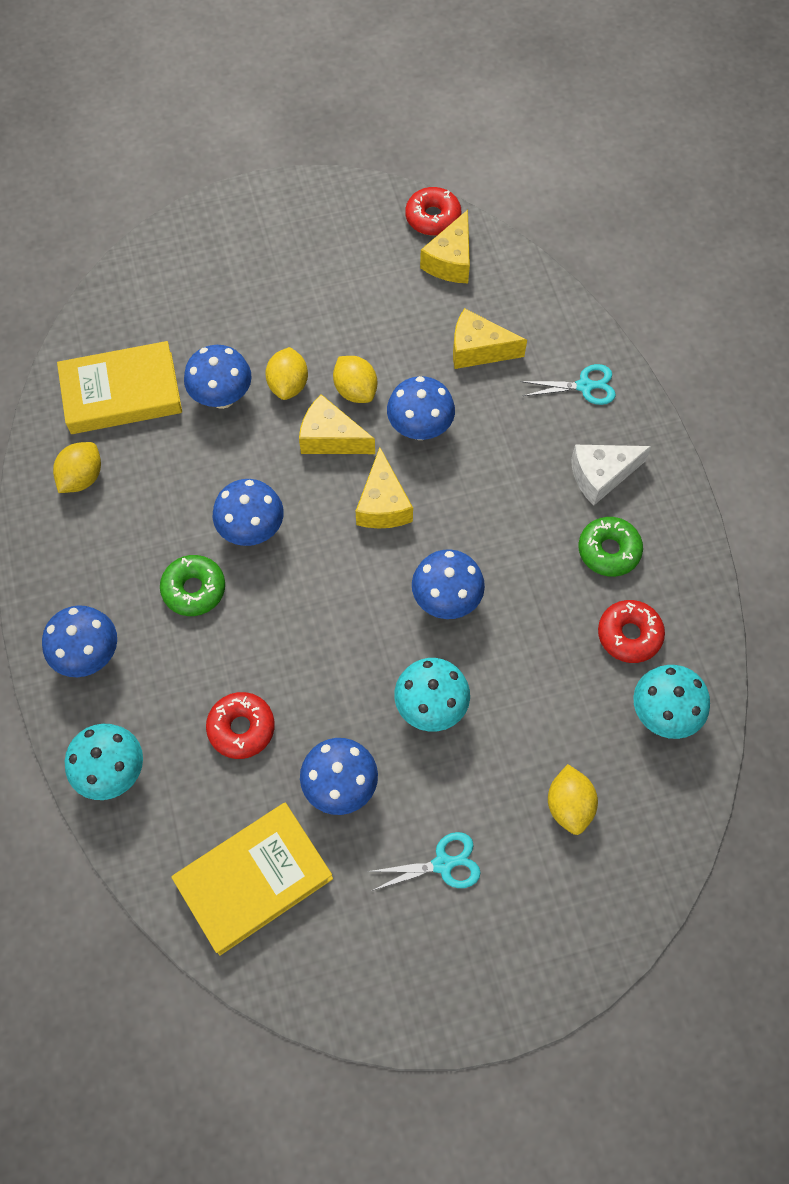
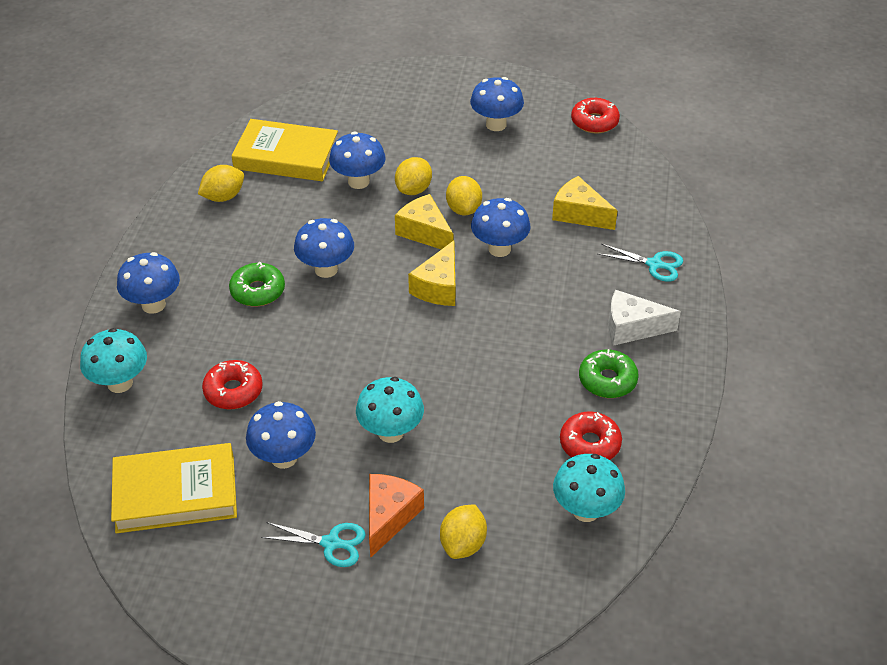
camera: 25 degrees right, 20 degrees down
blue mushroom [412,549,485,619] -> blue mushroom moved to [470,77,524,131]
yellow cheese [420,210,470,283] -> none
none -> orange cheese [369,474,424,558]

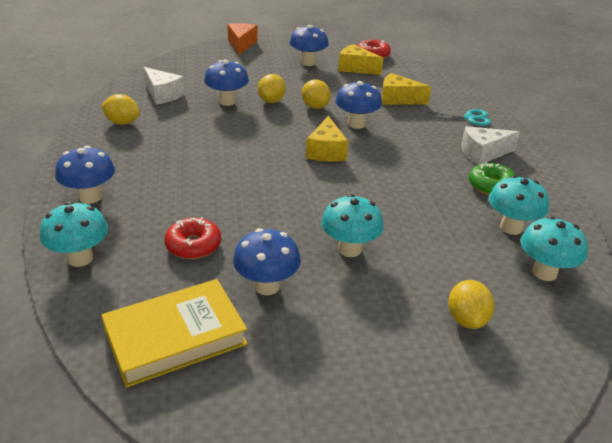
camera: 20 degrees left, 10 degrees down
yellow lemon [198,165,244,202] -> yellow lemon turned 75 degrees clockwise [101,94,140,125]
green donut [229,262,285,306] -> none
yellow book [232,119,338,181] -> white cheese [144,67,185,105]
turquoise scissors [261,522,366,567] -> none
blue mushroom [294,218,354,278] -> none
orange cheese [369,474,424,558] -> orange cheese moved to [227,23,258,55]
yellow cheese [395,194,454,249] -> yellow cheese moved to [338,44,383,75]
red donut [560,412,622,460] -> turquoise mushroom [489,175,549,235]

